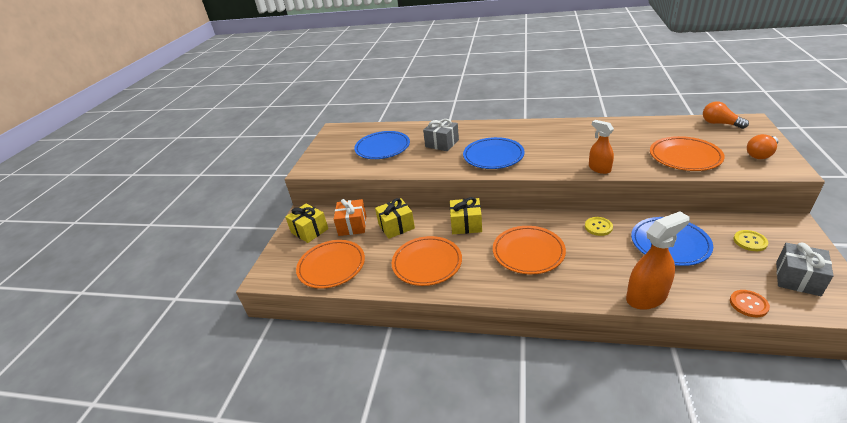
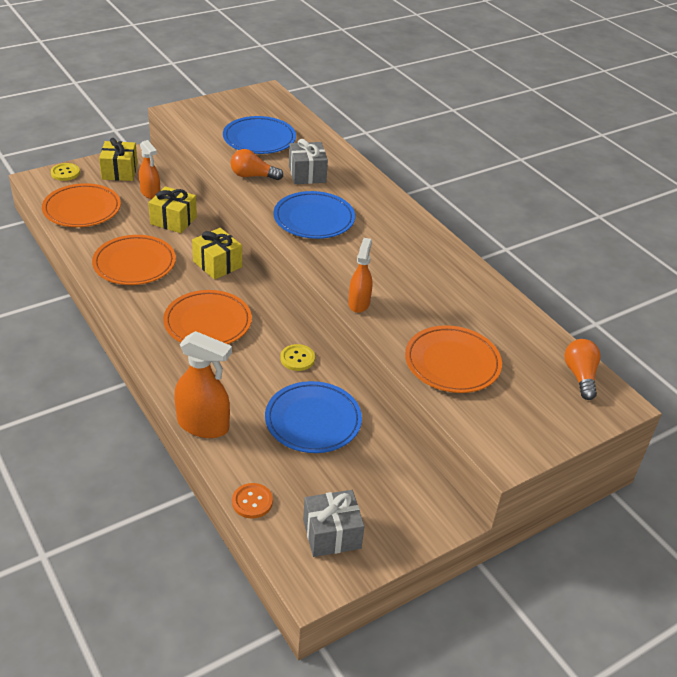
camera: 40 degrees right, 5 degrees up
orange gift [334,199,366,236] -> orange spray bottle [139,140,160,199]
yellow button [733,230,768,251] -> yellow button moved to [51,163,80,181]
orange light bulb [747,134,779,159] -> orange light bulb moved to [231,149,283,180]

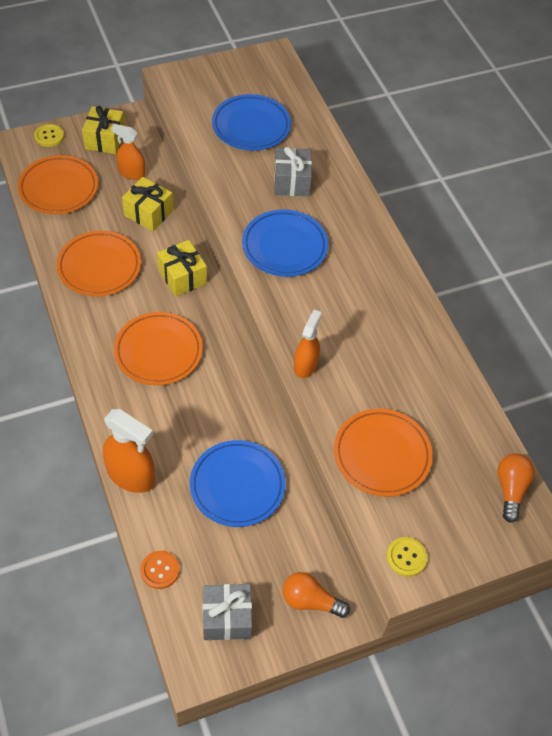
camera: 10 degrees right, 15 degrees up
orange spray bottle [139,140,160,199] -> orange spray bottle turned 135 degrees clockwise [111,124,145,180]
orange light bulb [231,149,283,180] -> orange light bulb moved to [283,572,350,618]
yellow button [280,344,315,371] -> yellow button moved to [387,537,427,577]

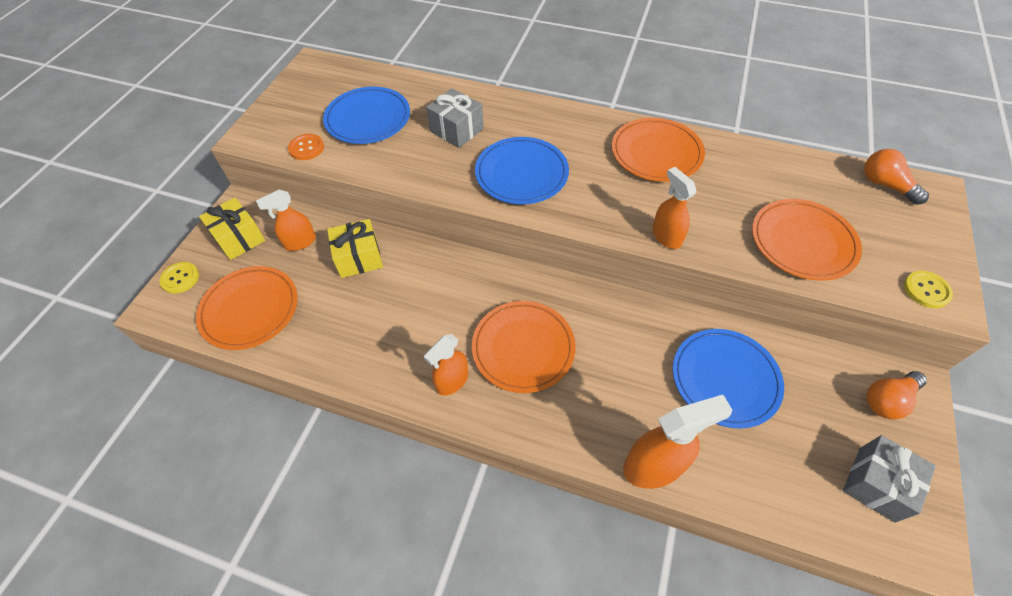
camera: 45 degrees left, 0 degrees up
orange plate [56,231,141,297] -> orange plate moved to [612,118,705,182]
orange button [140,551,180,589] -> orange button moved to [288,134,324,160]
yellow gift [157,240,207,297] -> none
none -> orange spray bottle [424,334,468,396]

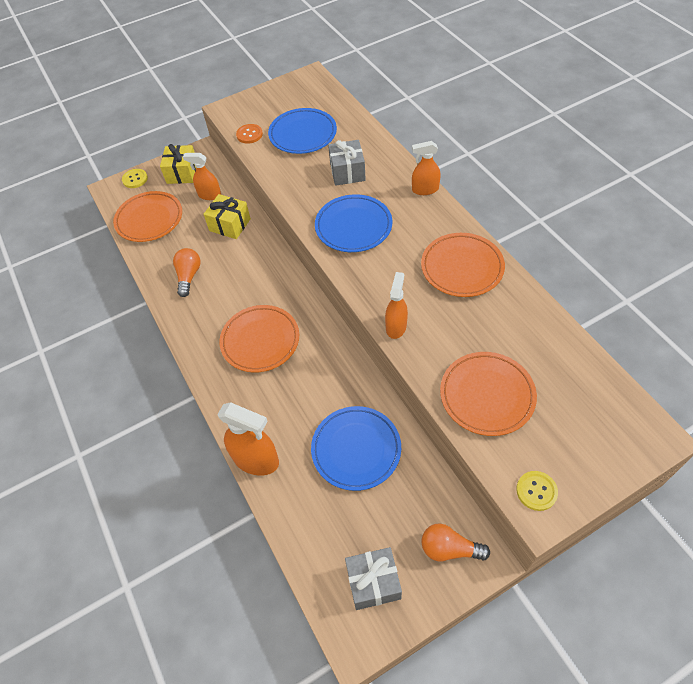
camera: 45 degrees right, 0 degrees up
orange spray bottle [424,334,468,396] -> orange spray bottle moved to [412,141,441,195]
orange light bulb [864,149,929,205] -> orange light bulb moved to [173,248,201,297]

